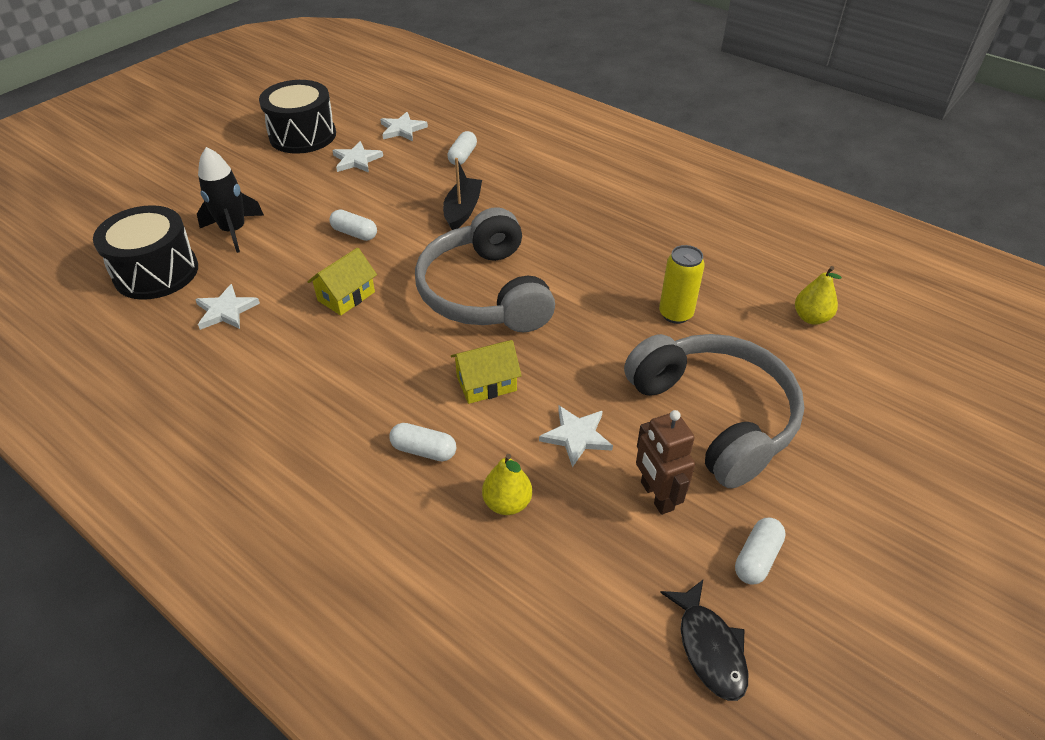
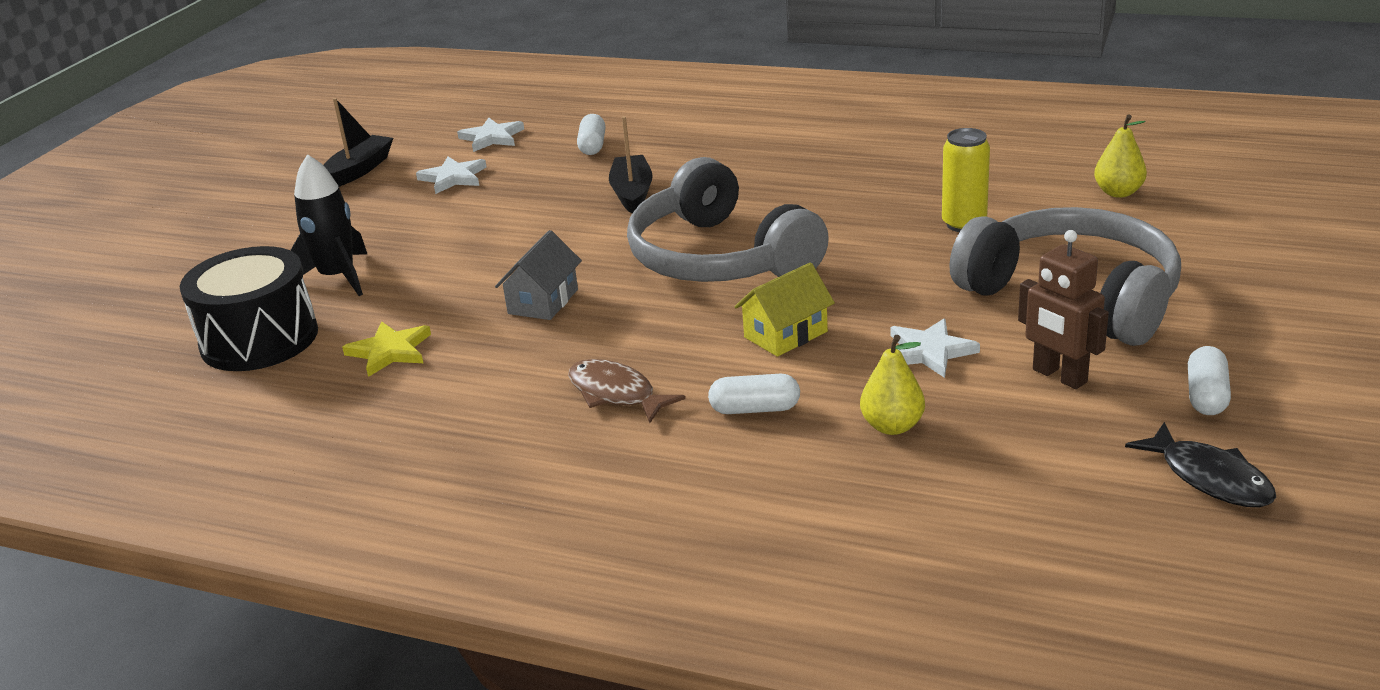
camera: 15 degrees left, 15 degrees down
white star [195,284,260,330] -> yellow star [342,321,431,377]
black drum [259,80,336,154] -> black boat [324,98,393,187]
yellow house [308,248,377,316] -> grey house [495,230,582,320]
white capsule [329,210,377,241] -> none
none -> brown fish [568,359,686,423]

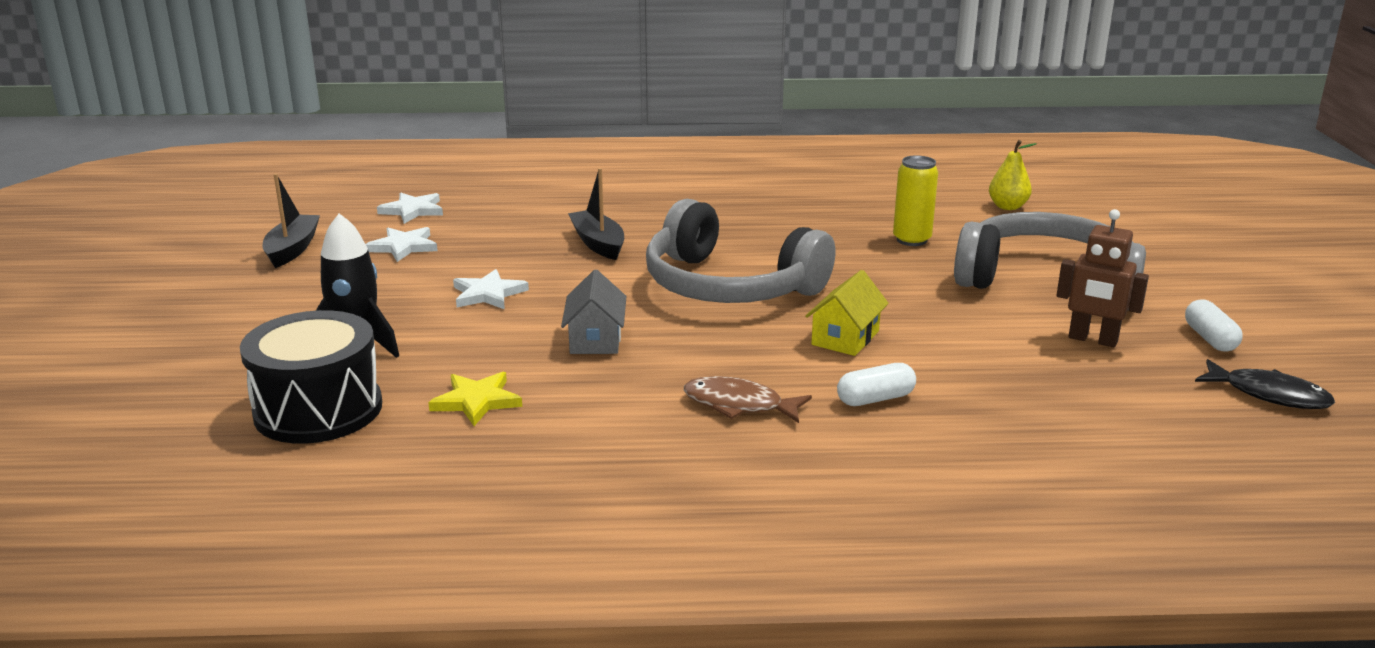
camera: 25 degrees left, 5 degrees down
white capsule [577,114,605,155] -> none
yellow pear [860,335,925,435] -> none
white star [890,318,980,378] -> white star moved to [453,269,529,309]

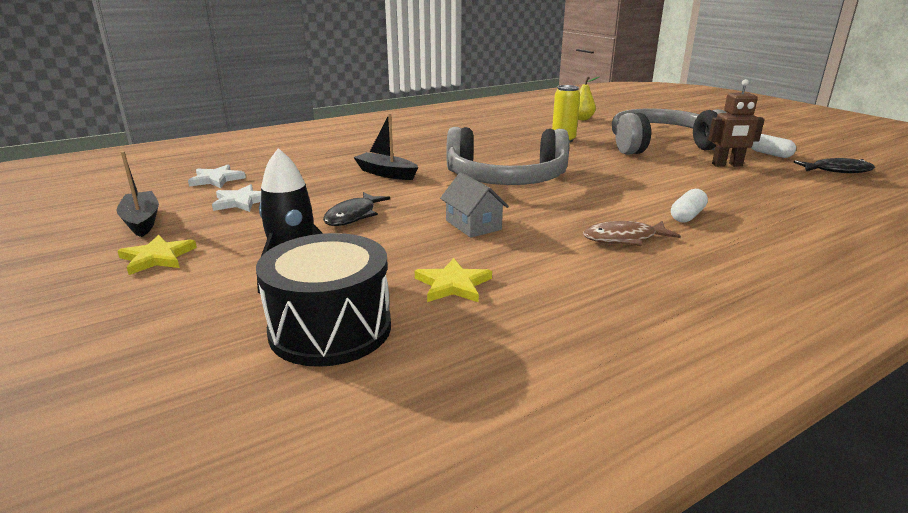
camera: 30 degrees left, 0 degrees up
white star [453,269,529,309] -> black fish [323,192,390,226]
yellow house [805,270,889,356] -> none
none -> yellow star [118,235,197,275]

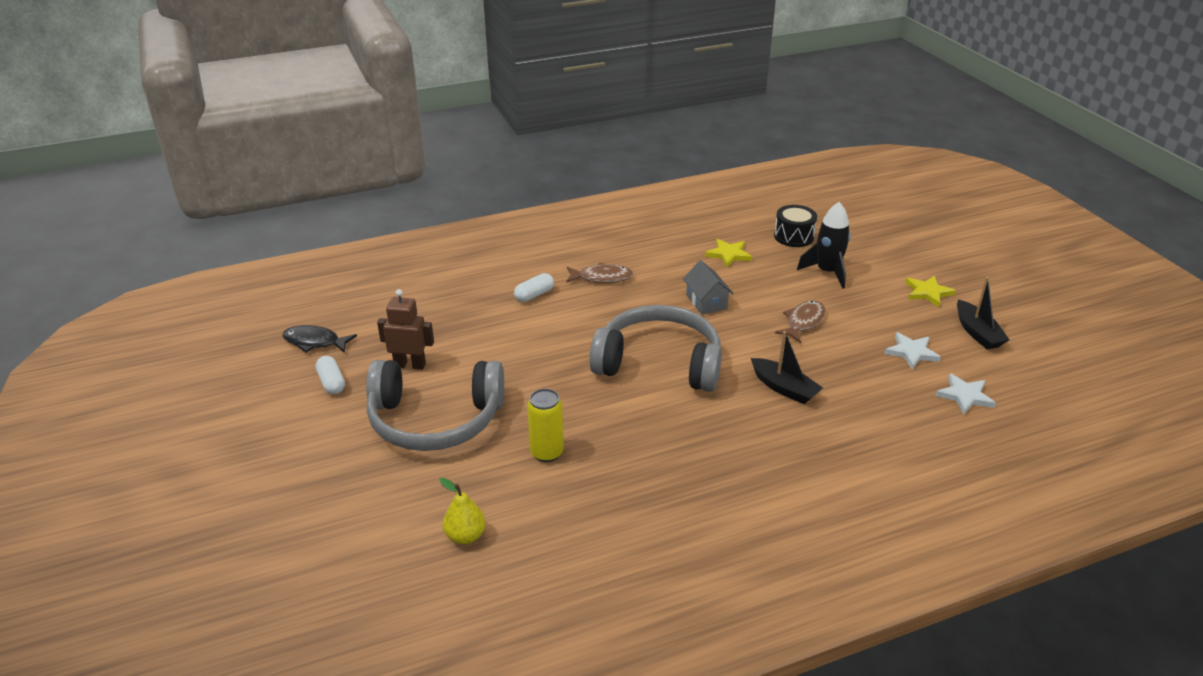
camera: 170 degrees left, 10 degrees up
black drum [256,233,391,367] -> black drum [774,205,817,247], size x0.65
black fish [323,192,390,226] -> brown fish [775,300,825,343]

